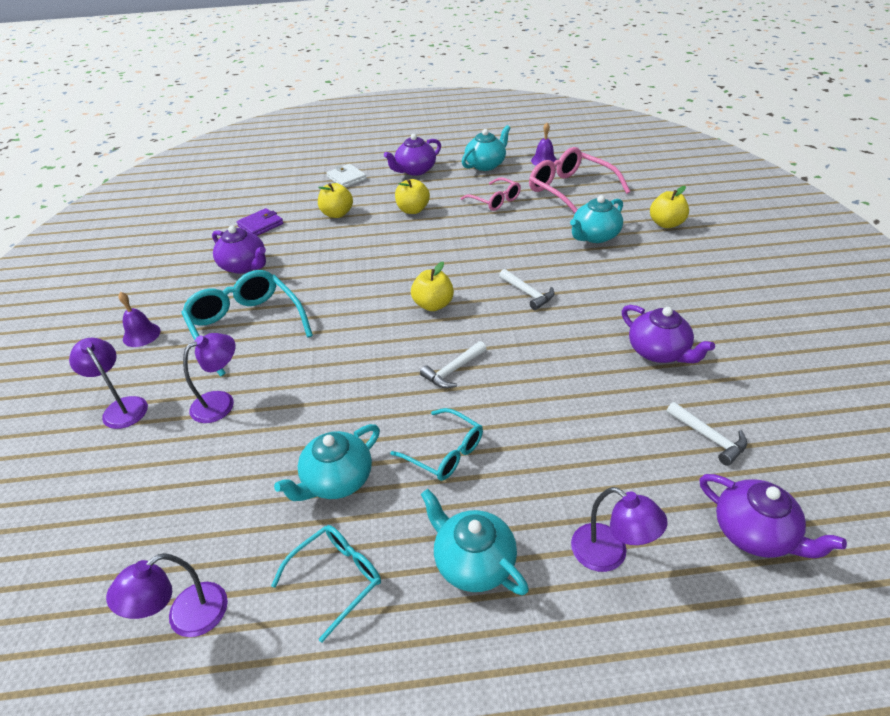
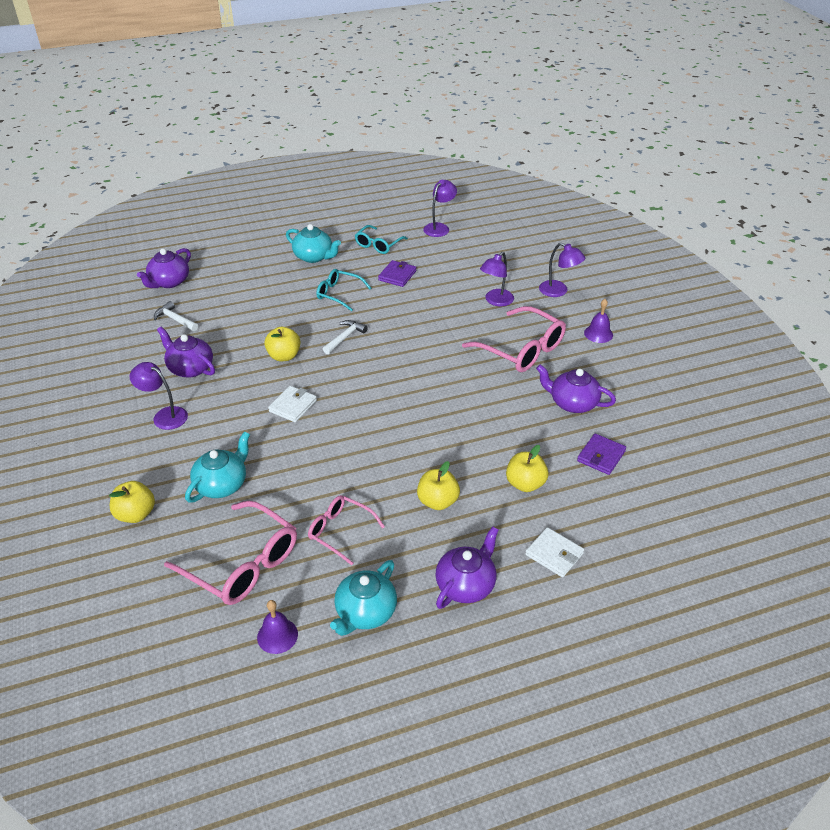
camera: 165 degrees right, 0 degrees up
turquoise glasses [181,270,313,377] -> pink glasses [462,306,566,372]
turquoise teapot [274,424,380,501] -> purple wallet [378,260,416,287]
yellow apple [411,262,454,311] -> yellow apple moved to [264,327,301,362]
white hammer [499,269,555,310] -> white wallet [268,386,317,422]
purple lamp [571,487,668,572] -> purple lamp moved to [130,362,188,430]
purple teapot [699,474,847,558] -> purple teapot turned 90 degrees counterclockwise [137,248,191,288]

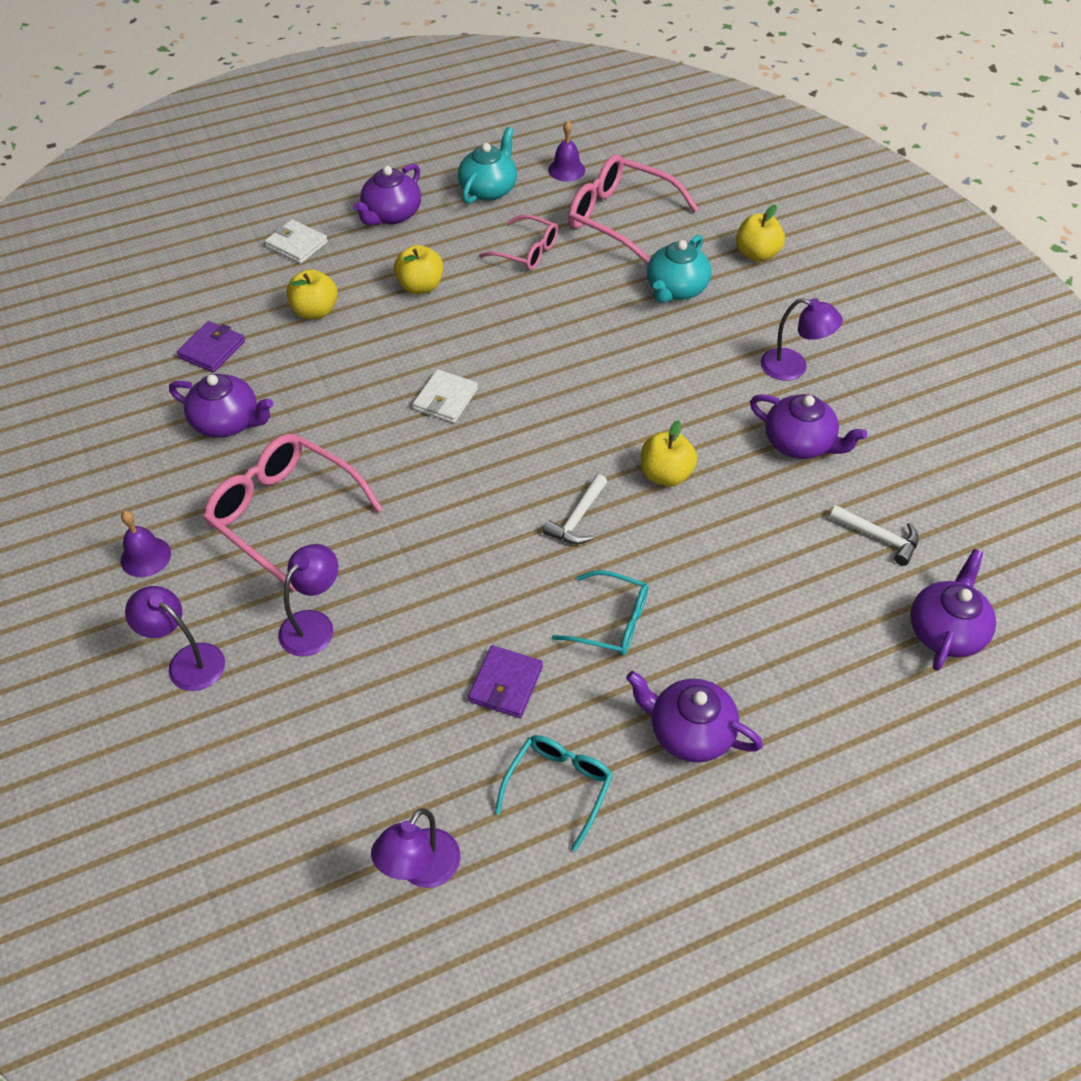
camera: 175 degrees right, 10 degrees up
white wallet [268,386,317,422] -> white wallet moved to [413,369,478,423]
turquoise teapot [286,224,341,263] -> purple teapot [626,671,763,763]

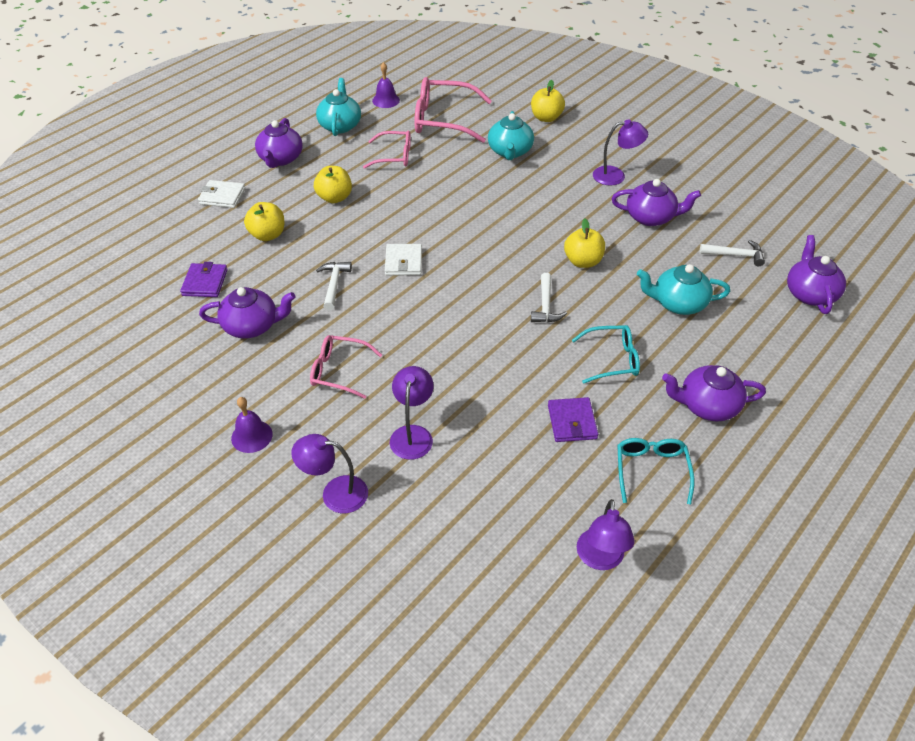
camera: 25 degrees left, 5 degrees down
pink glasses [203,434,383,591] -> pink glasses [310,335,382,399], size x0.60
none -> white hammer [316,262,352,310]
none -> turquoise teapot [637,264,730,315]

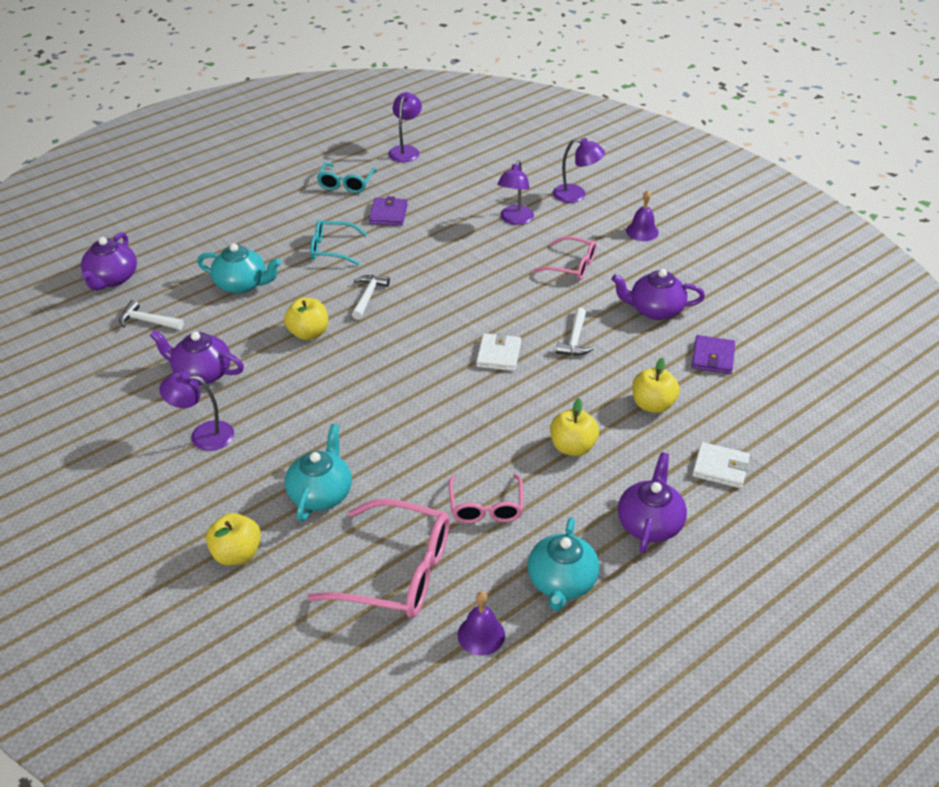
camera: 170 degrees left, 5 degrees down
pink glasses [363,131,411,169] -> pink glasses turned 105 degrees counterclockwise [449,474,523,523]
purple teapot [662,365,766,421] -> none

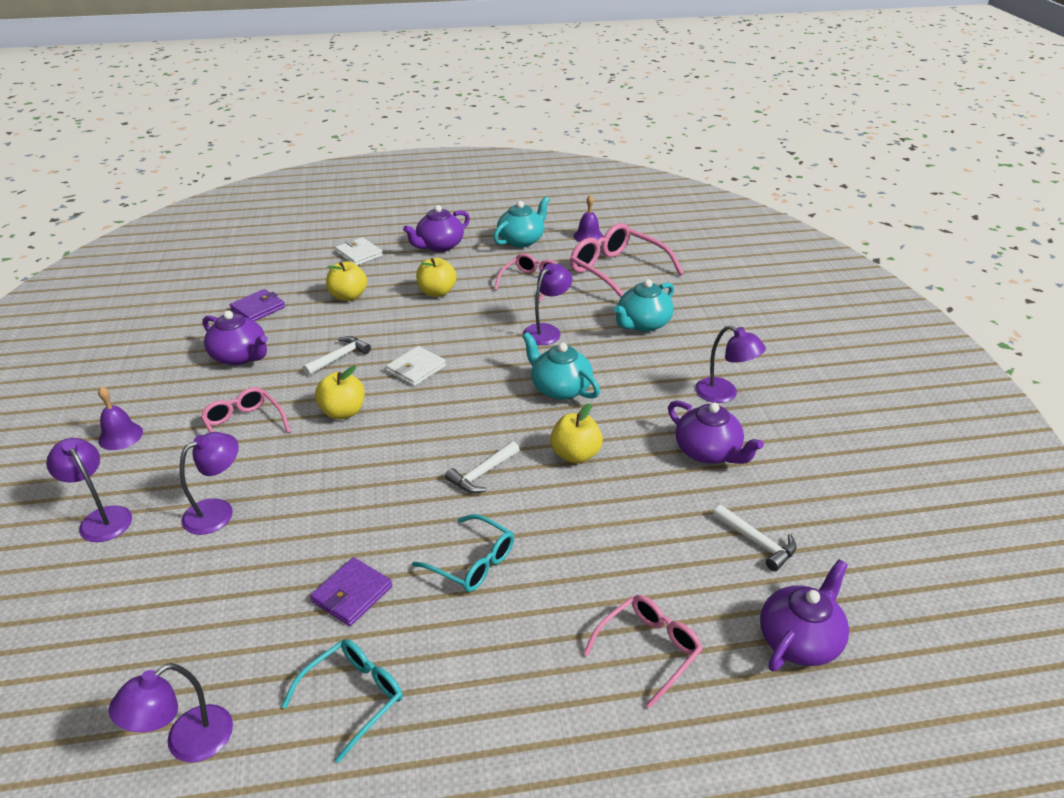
camera: 150 degrees left, 5 degrees down
turquoise teapot [197,243,281,294] -> turquoise teapot moved to [522,332,600,400]
yellow apple [206,513,261,566] -> yellow apple moved to [315,366,365,419]
none -> purple lamp [523,264,572,345]
none -> pink glasses [583,595,703,708]

